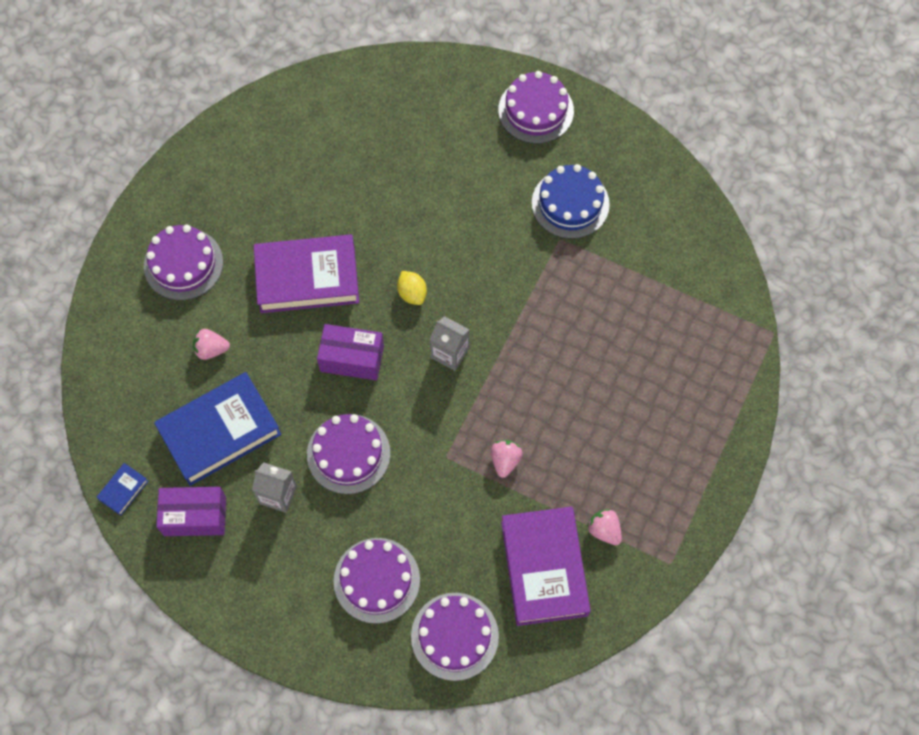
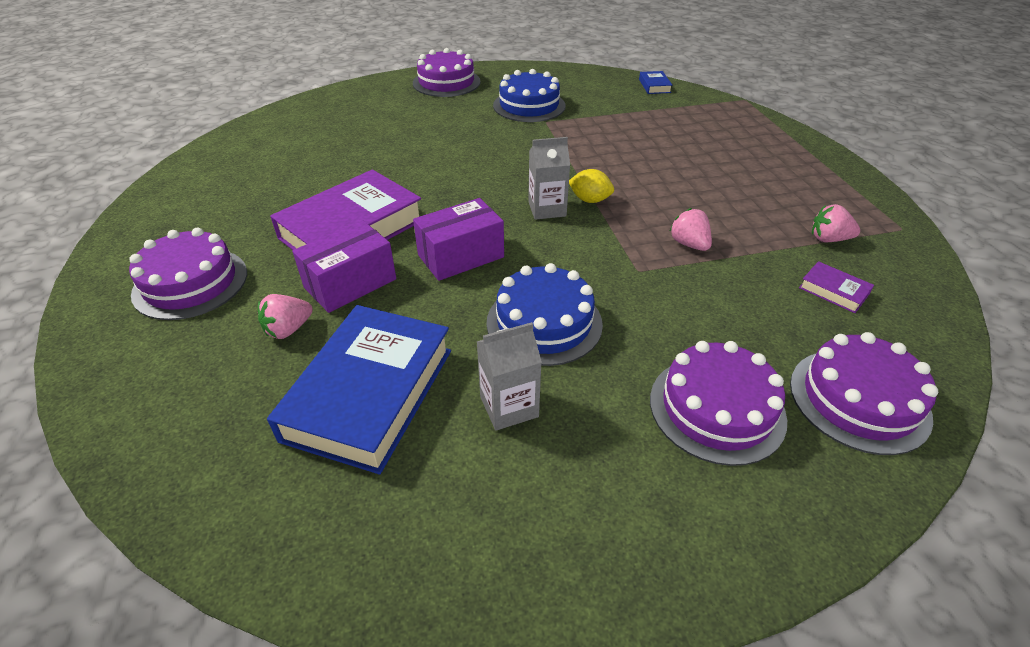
camera: 40 degrees left, 25 degrees down
blue book [96,463,148,515] -> blue book moved to [639,71,672,94]
purple box [156,487,226,536] -> purple box moved to [292,220,396,313]
purple cake [307,414,390,494] -> blue cake [486,263,603,366]
yellow lemon [397,271,427,305] -> yellow lemon moved to [569,169,614,203]
purple book [501,507,591,626] -> purple book [799,261,874,313], size x0.41

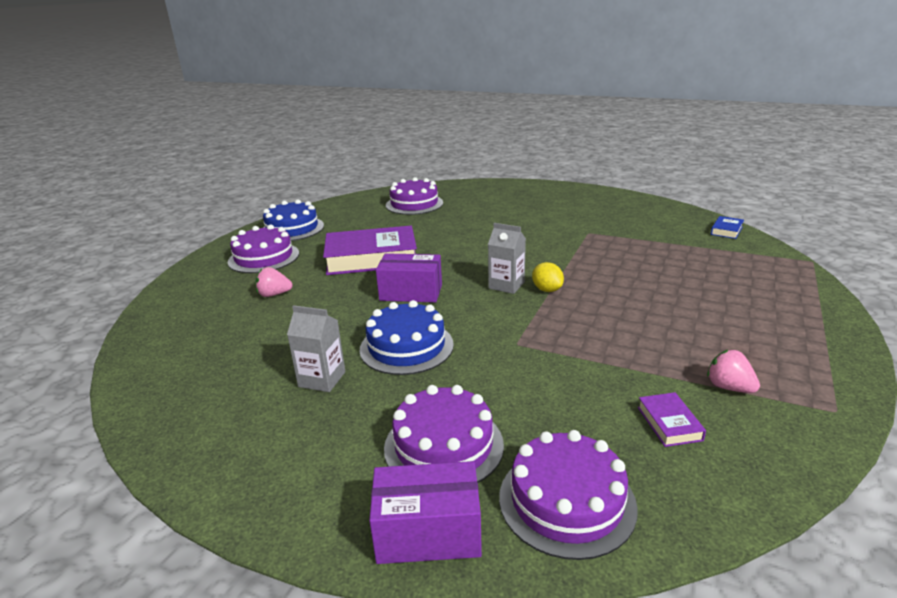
camera: 40 degrees right, 15 degrees down
blue book [267,305,451,474] -> none
purple box [292,220,396,313] -> purple box moved to [369,461,482,564]
purple cake [413,48,481,97] -> purple cake moved to [386,177,443,215]
blue cake [493,69,565,122] -> blue cake moved to [263,199,324,241]
pink strawberry [670,208,712,251] -> none

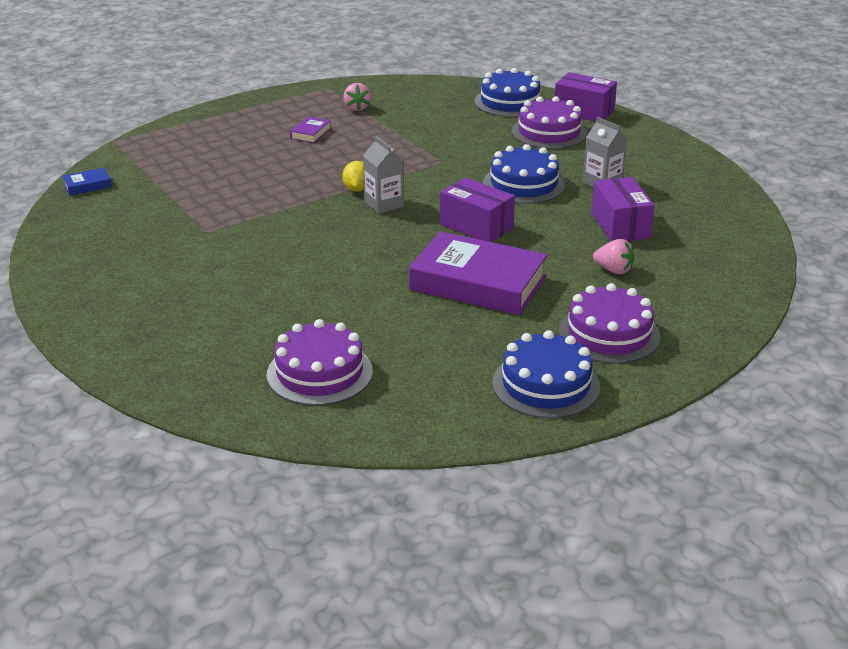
camera: 150 degrees left, 5 degrees up
purple cake [499,430,638,560] -> blue cake [475,68,545,117]
purple book [638,392,706,447] -> purple book moved to [290,116,331,143]
none -> purple box [591,177,655,241]

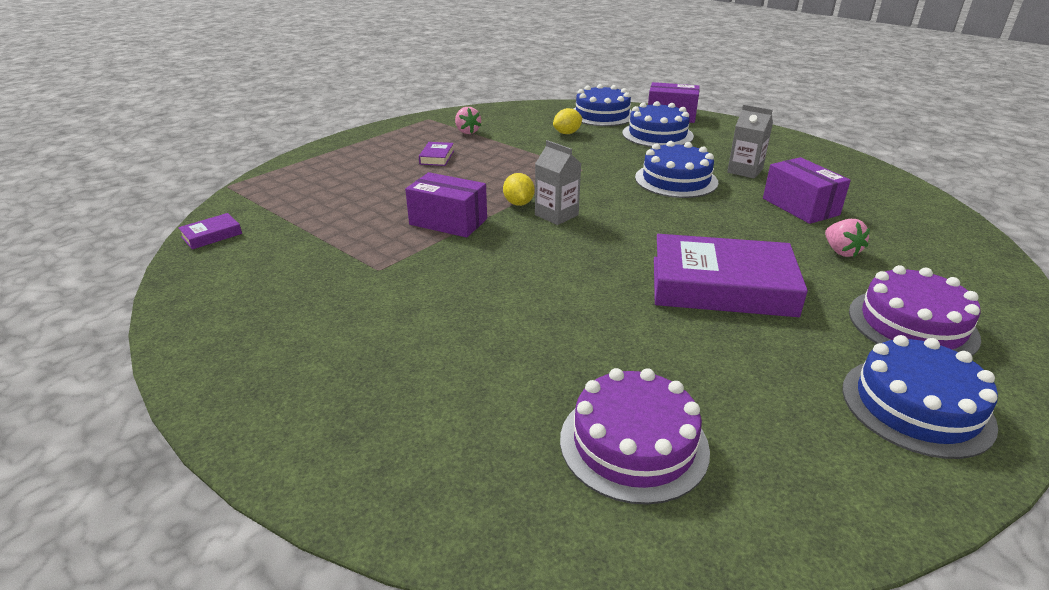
camera: 15 degrees left, 0 degrees up
blue book [62,168,112,196] -> purple book [178,213,242,249]
purple box [440,177,515,242] -> purple box moved to [405,172,487,238]
purple cake [512,96,587,149] -> blue cake [622,101,694,147]
pink strawberry [593,239,634,274] -> pink strawberry turned 60 degrees clockwise [825,219,870,257]
none -> yellow lemon [553,108,582,134]

